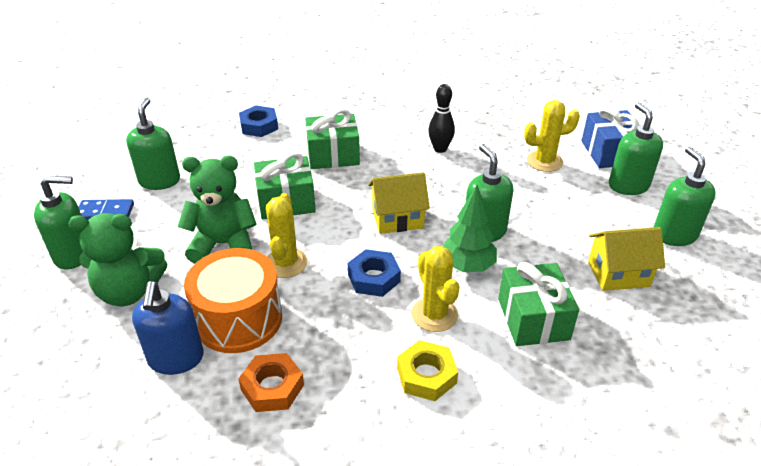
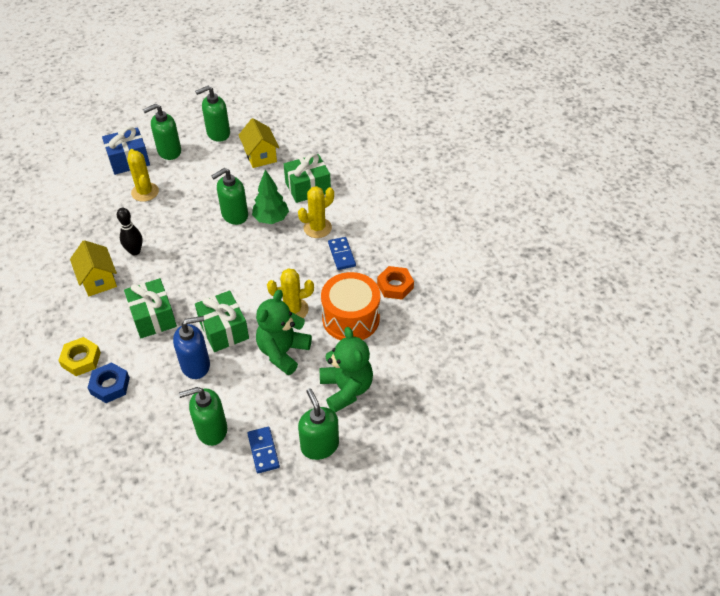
camera: 105 degrees left, 10 degrees up
blue soap dispenser [132,281,204,375] -> blue soap dispenser moved to [173,316,210,379]
green teddy bear [177,155,257,263] -> green teddy bear turned 45 degrees clockwise [256,290,312,375]
blue nut [347,249,401,297] -> none
yellow house [368,172,430,234] -> yellow house moved to [70,240,117,296]
yellow nut [397,340,458,401] -> yellow nut moved to [58,337,101,376]
none -> blue domino [328,237,356,270]

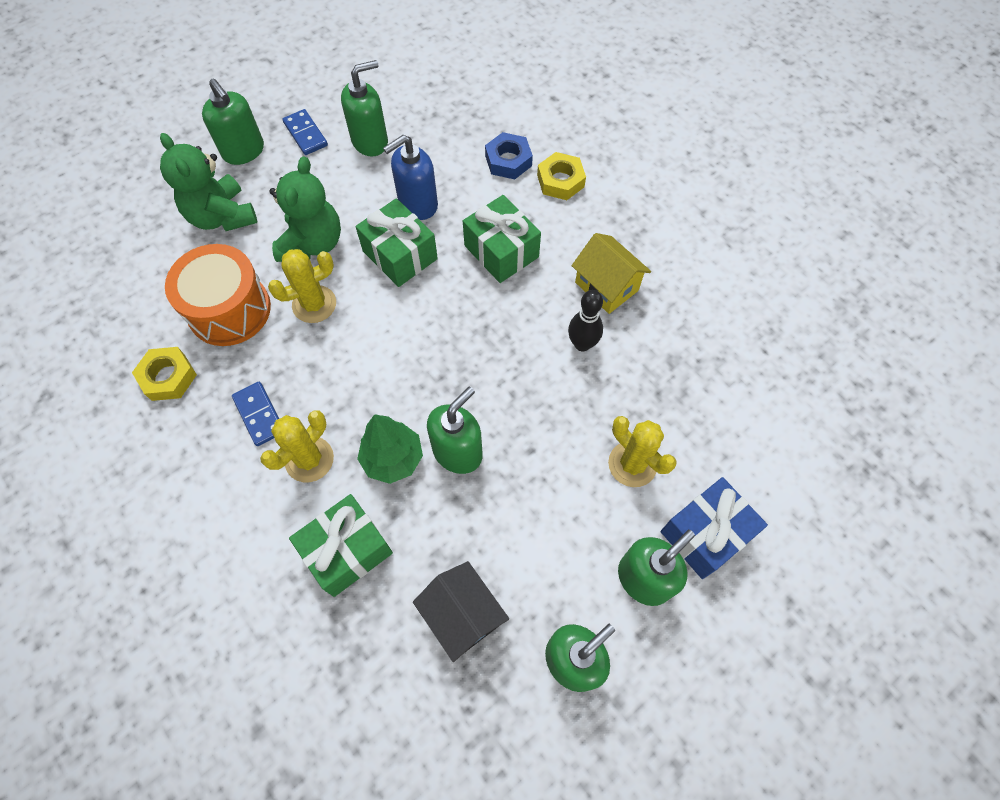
camera: 165 degrees right, 15 degrees up
yellow house [238,118,279,168] -> black house [413,561,509,662]
orange nut [377,266,414,300] -> yellow nut [132,347,197,401]

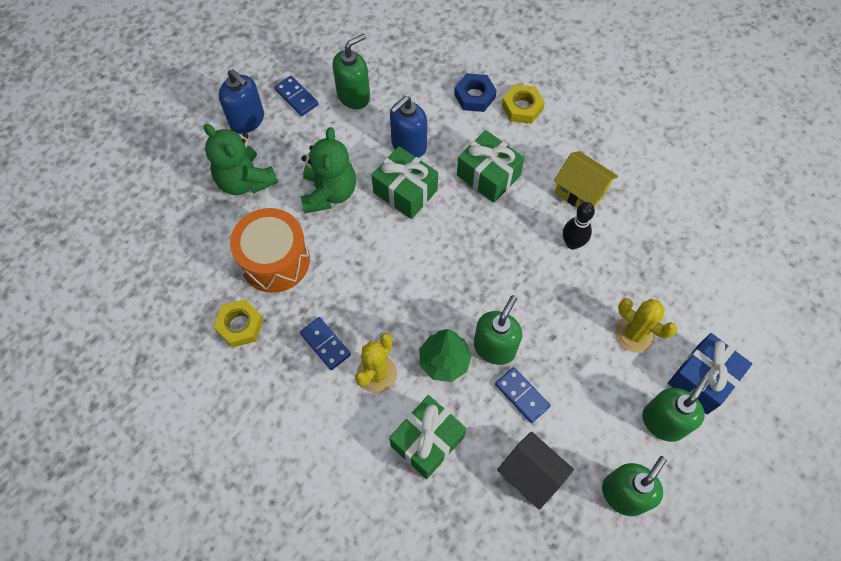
camera: 10 degrees left, 0 degrees up
green soap dispenser [202,79,264,165] -> blue soap dispenser [219,69,264,134]
yellow cactus [268,249,336,323] -> none
none -> blue domino [495,367,551,423]

